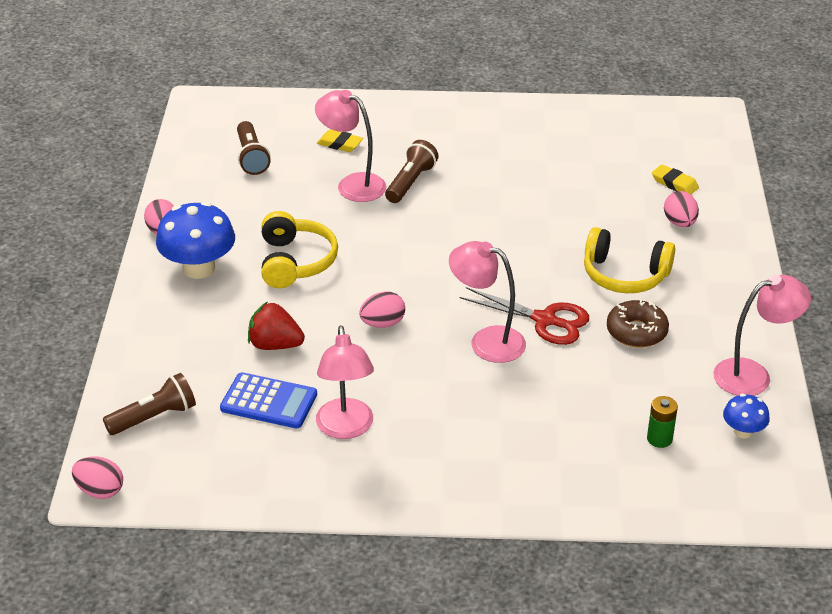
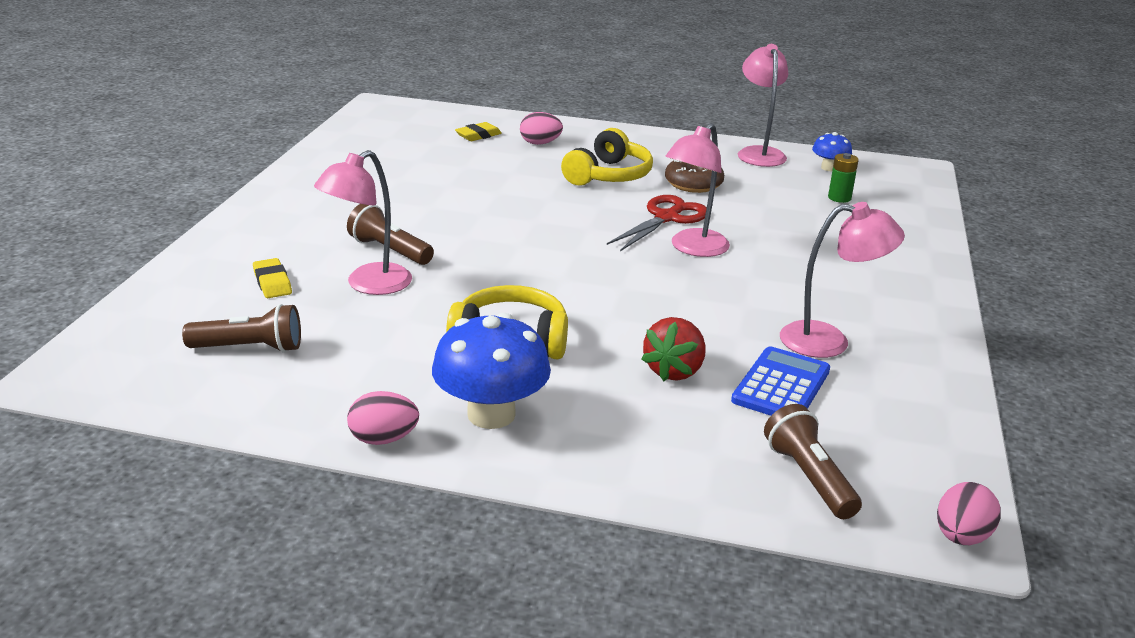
camera: 80 degrees left, 10 degrees down
yellow eraser [317,129,363,152] -> yellow eraser turned 60 degrees counterclockwise [253,258,292,298]
pink egg [359,291,405,328] -> none

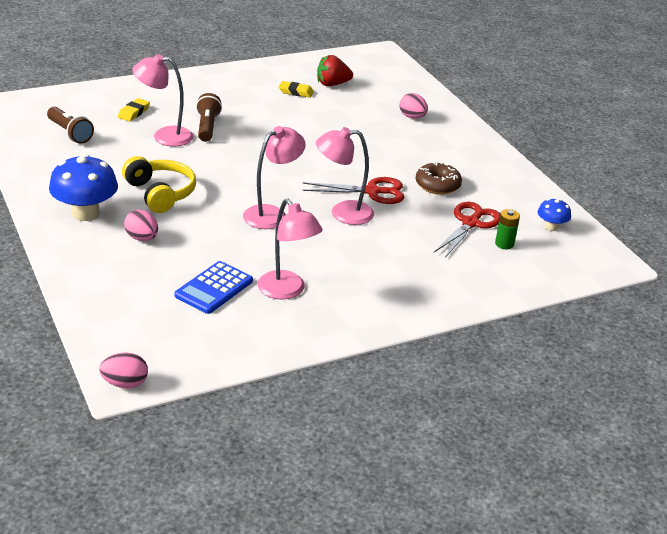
camera: 50 degrees right, 5 degrees up
pink egg [347,391,419,445] -> pink egg moved to [124,210,158,241]
yellow eraser [455,122,502,141] -> yellow eraser moved to [279,81,314,98]
yellow headphones [561,128,653,186] -> none
red strawberry [641,317,706,382] -> red strawberry moved to [317,55,353,86]
blue calculator [731,346,830,416] -> blue calculator turned 135 degrees clockwise [174,261,253,314]
pink lamp [738,44,788,167] -> pink lamp moved to [243,126,306,229]
brown flashlight [764,404,862,519] -> none
none -> red scissors [434,202,500,258]

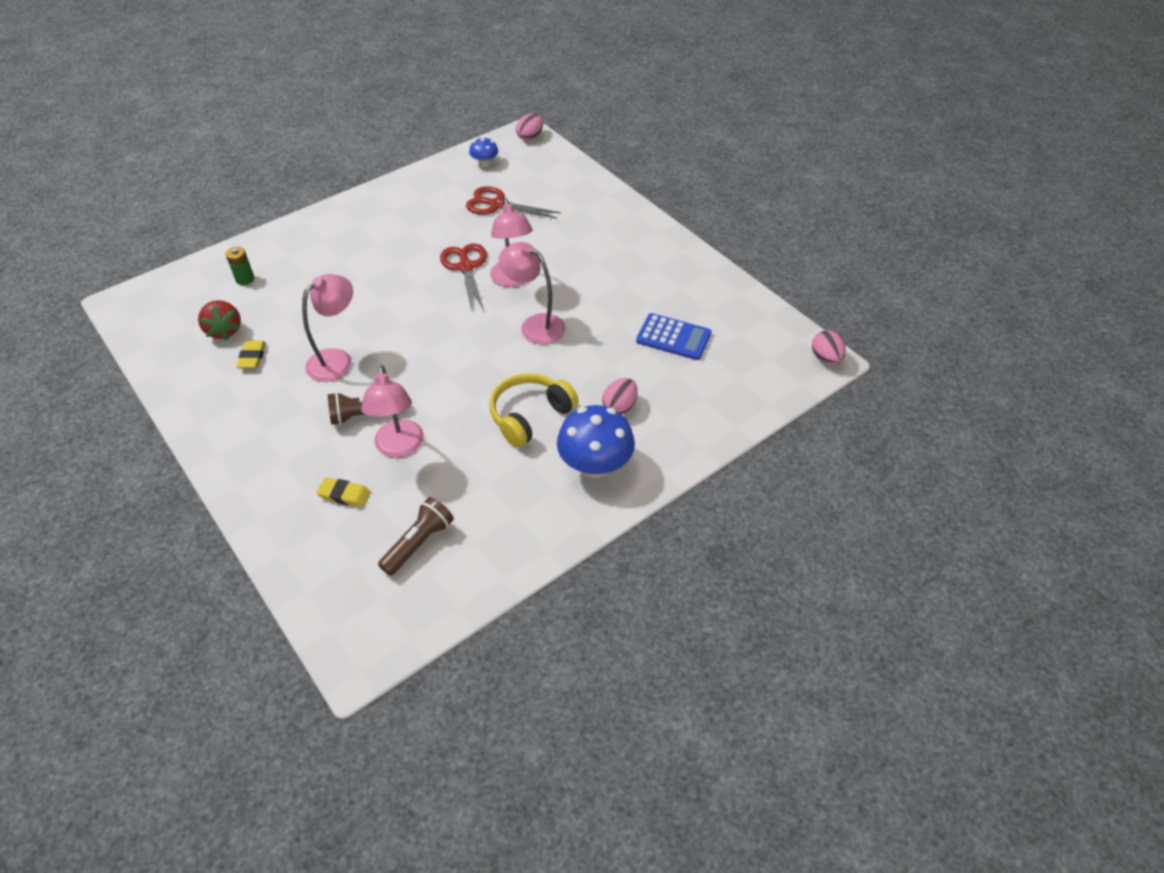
camera: 100 degrees left, 15 degrees up
pink lamp [257,199,323,300] -> pink lamp moved to [302,274,353,382]
pink egg [399,93,428,119] -> pink egg moved to [516,114,543,141]
brown donut [415,162,462,195] -> none
green battery [495,209,520,249] -> green battery moved to [226,247,254,285]

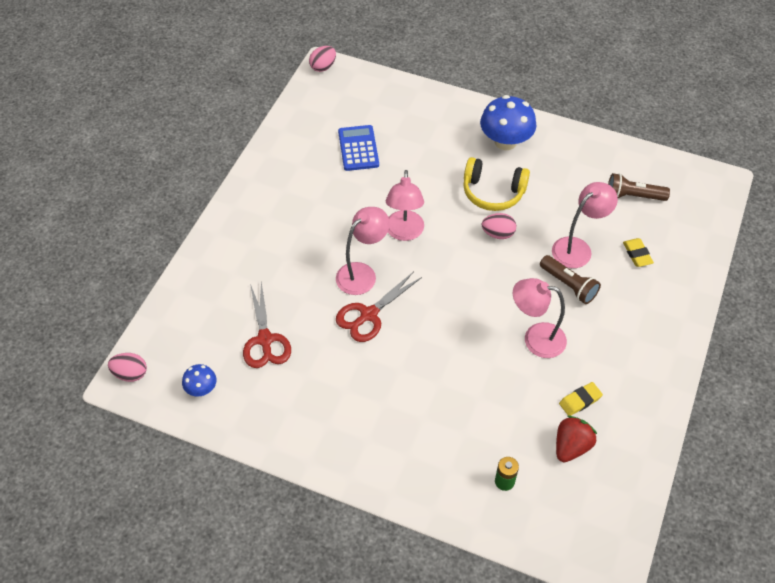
camera: 120 degrees left, 5 degrees up
pink egg [602,378,638,414] -> pink egg moved to [482,213,516,239]

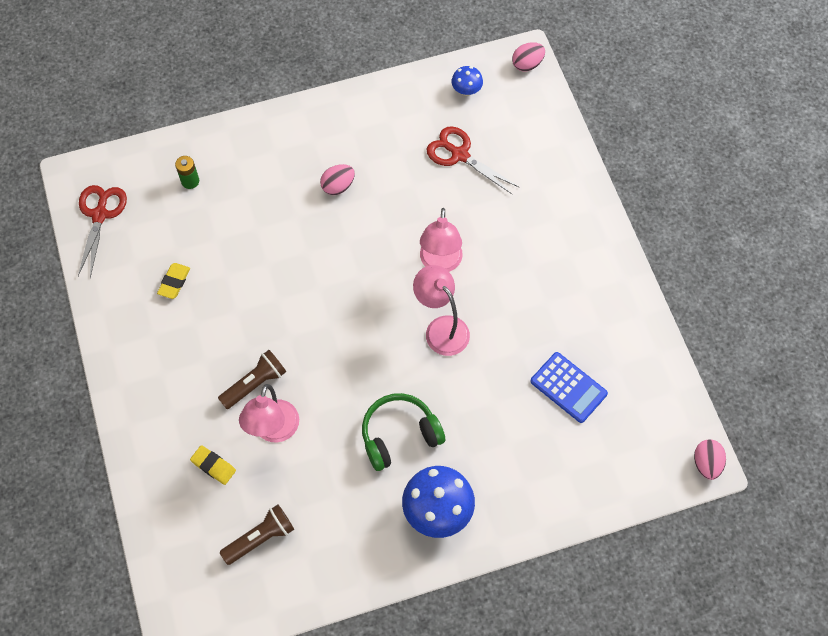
camera: 140 degrees right, 10 degrees up
red scissors [336,271,422,342] -> red scissors moved to [78,185,127,278]
yellow headphones [464,157,530,211] -> green headphones [362,393,445,471]
pink egg [482,213,516,239] -> pink egg moved to [320,164,355,195]
pink lamp [513,278,567,358] -> none
brown flashlight [540,255,601,304] -> brown flashlight turned 135 degrees clockwise [218,350,286,409]
red strawberry [556,416,597,462] -> none

